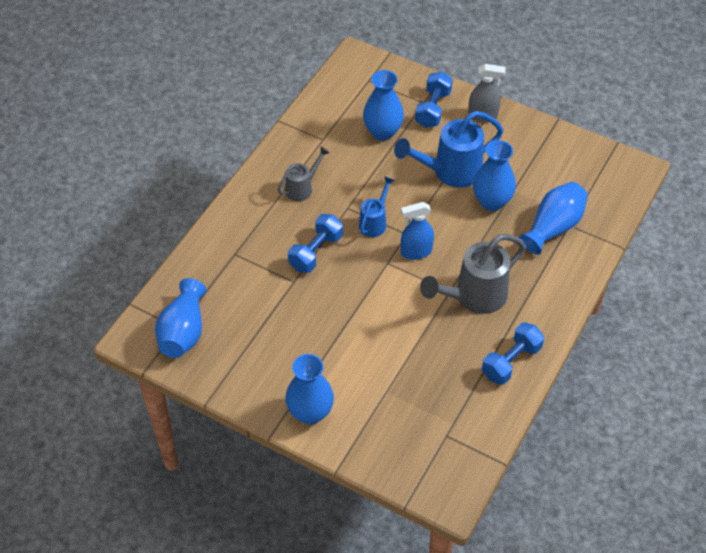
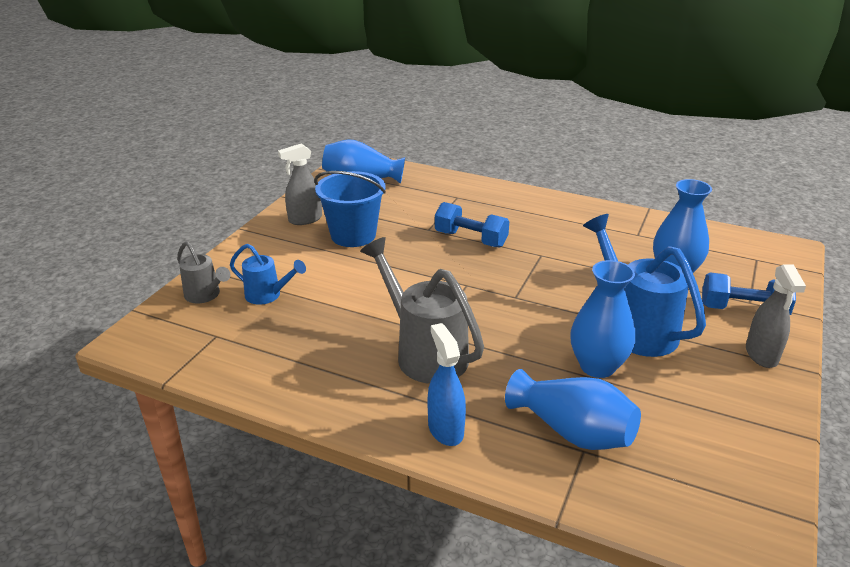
camera: 85 degrees right, 20 degrees down
grey watering can [278,147,330,201] -> grey watering can moved to [177,241,231,304]
blue vase [285,354,334,424] -> none
blue watering can [359,176,395,237] -> blue watering can moved to [230,244,306,305]
blue spray bottle [401,202,434,260] -> blue spray bottle moved to [428,323,466,446]
blue dumbbell [482,322,544,385] -> none
none -> grey spray bottle [278,143,322,225]
none -> blue bucket [314,171,386,247]

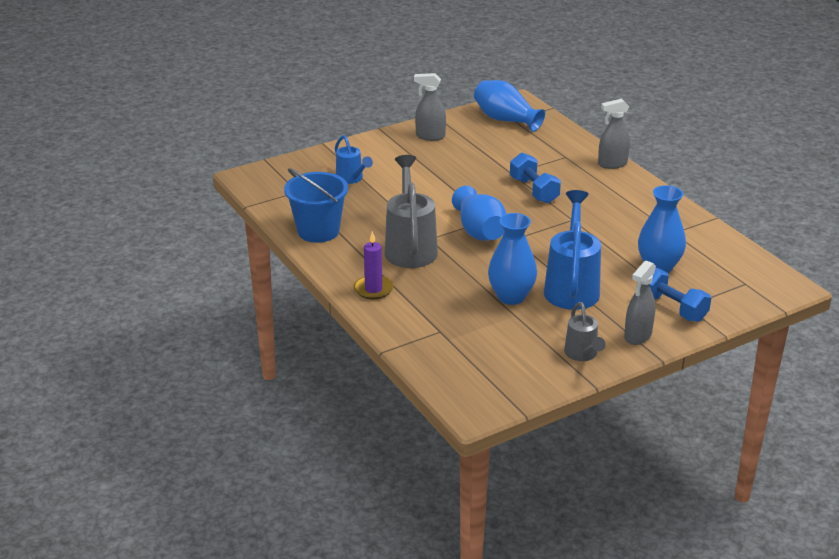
camera: 35 degrees right, 0 degrees up
grey watering can [177,241,231,304] -> grey watering can moved to [564,302,606,361]
blue bucket [314,171,386,247] -> blue bucket moved to [284,168,348,243]
blue spray bottle [428,323,466,446] -> purple candle [354,231,394,299]
blue vase [505,369,641,450] -> blue vase moved to [452,186,507,241]
none -> grey spray bottle [598,99,630,169]

